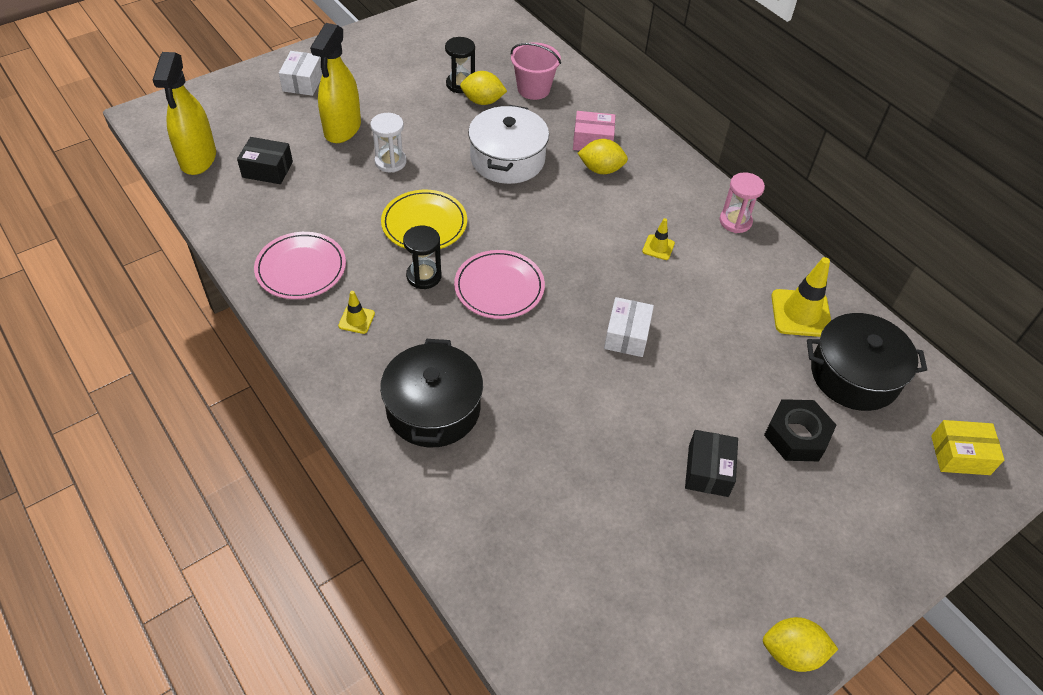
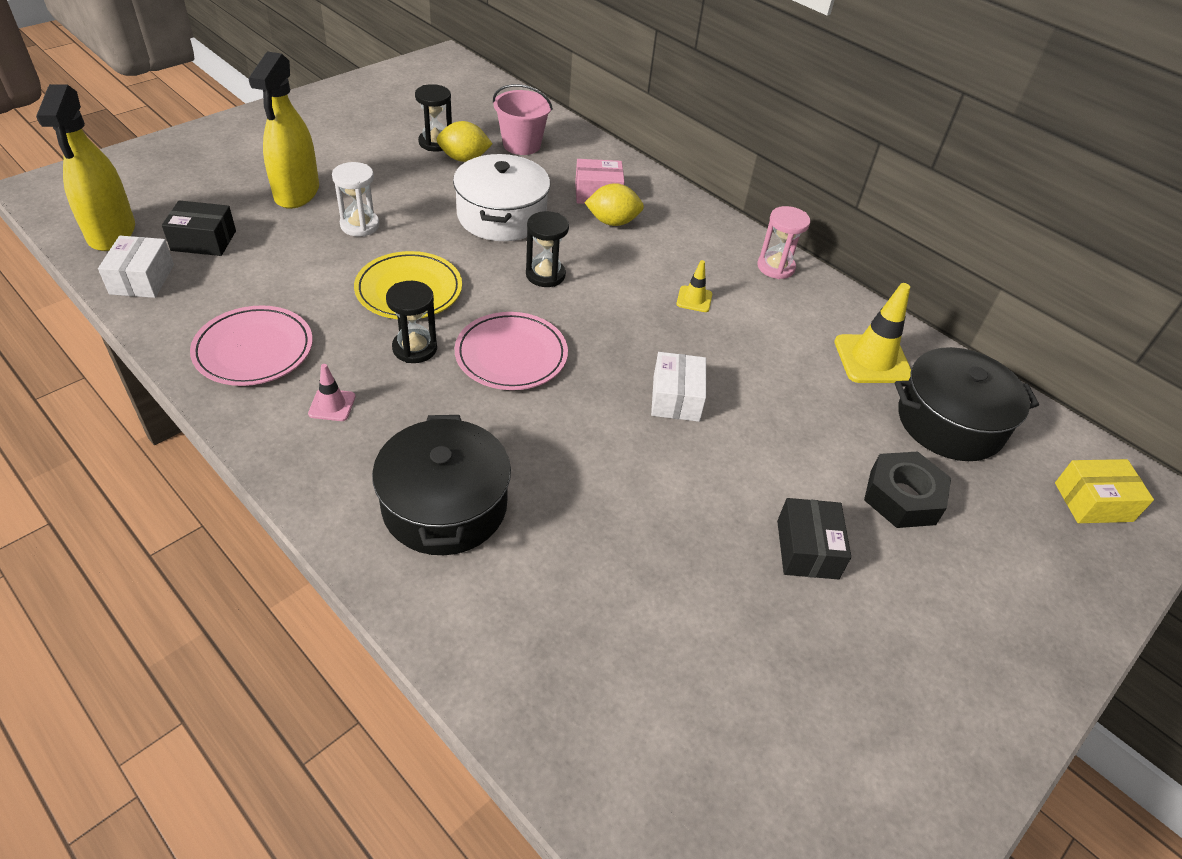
camera: 10 degrees left, 5 degrees down
white box [279,51,322,96] -> white box moved to [98,236,174,298]
yellow traffic cone [338,291,375,334] -> pink traffic cone [308,364,355,421]
yellow lemon [763,617,838,672] -> none
none -> black hourglass [526,211,569,287]

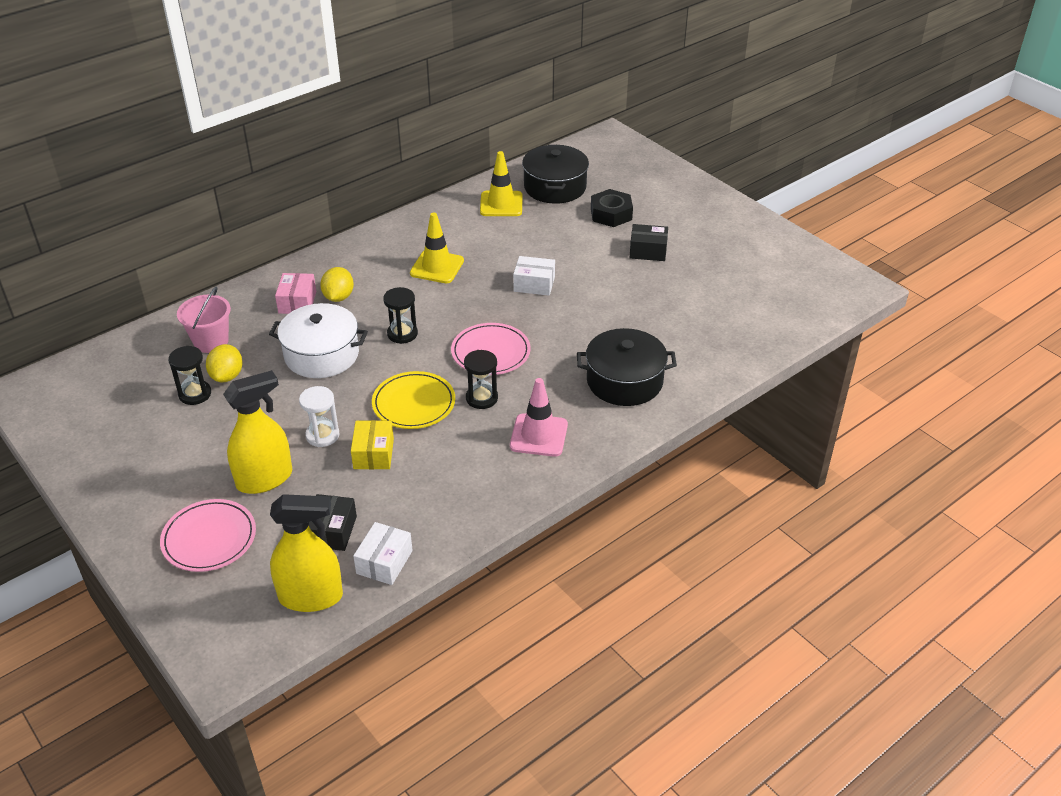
camera: 80 degrees left, 5 degrees down
white box [98,236,174,298] -> white box turned 75 degrees counterclockwise [353,522,413,585]
pink plate [190,305,313,386] -> pink plate moved to [160,499,256,572]
yellow spray bottle [248,51,319,209] -> yellow spray bottle turned 45 degrees counterclockwise [223,370,292,494]
pink traffic cone [308,364,355,421] -> pink traffic cone [510,378,568,457], size x1.91
yellow traffic cone [676,260,712,312] -> yellow traffic cone [410,213,464,283], size x1.91
pink hourglass [758,206,810,279] -> none
yellow box [1055,459,1154,523] -> yellow box moved to [351,420,394,469]

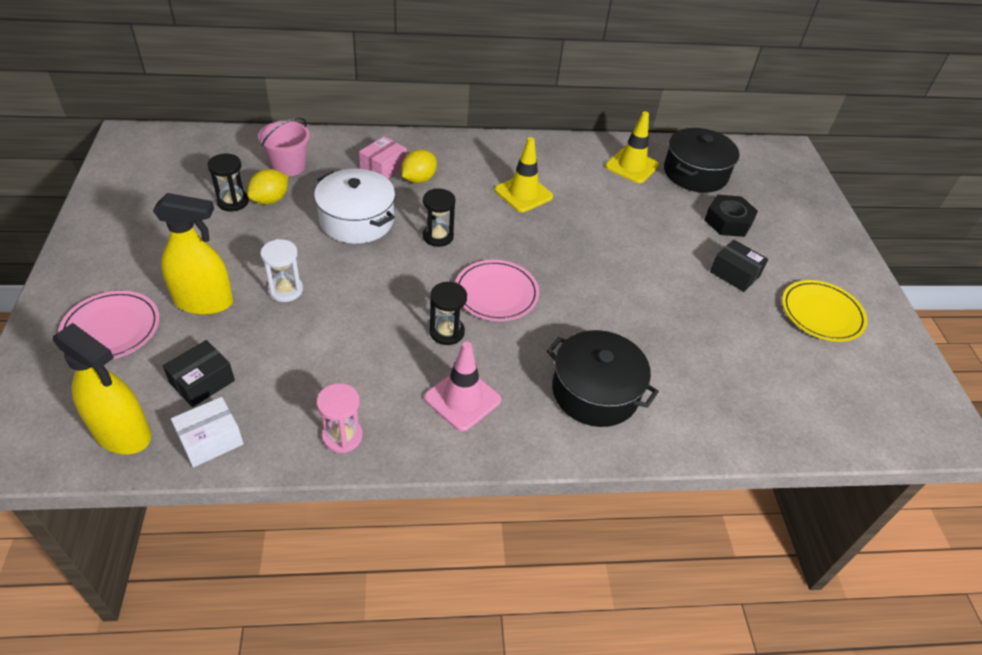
camera: 30 degrees right, 5 degrees up
yellow box [351,420,394,469] -> none
yellow plate [372,371,455,429] -> yellow plate moved to [782,280,867,342]
white box [513,256,555,296] -> none
none -> pink hourglass [316,383,363,453]

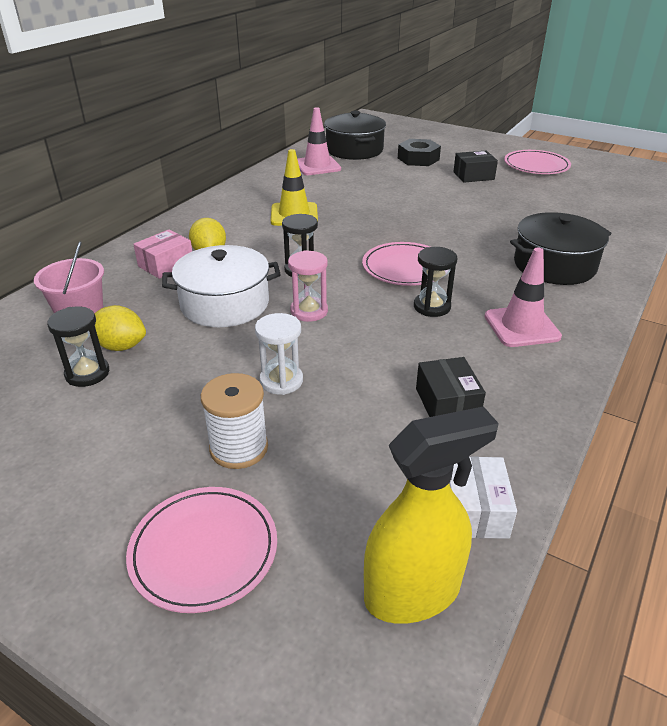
camera: 50 degrees left, 10 degrees down
yellow spray bottle [153,193,233,315] -> white spool [201,373,268,469]
black box [163,340,235,407] -> black box moved to [416,357,486,417]
yellow lemon [247,169,288,205] -> yellow lemon turned 60 degrees counterclockwise [94,305,146,351]
pink hourglass [316,383,363,453] -> pink hourglass moved to [288,250,328,322]
pink box [359,136,407,179] -> pink box turned 60 degrees clockwise [133,230,192,279]
yellow traffic cone [605,111,659,183] -> pink traffic cone [297,107,341,175]
yellow plate [782,280,867,342] -> pink plate [504,150,571,174]

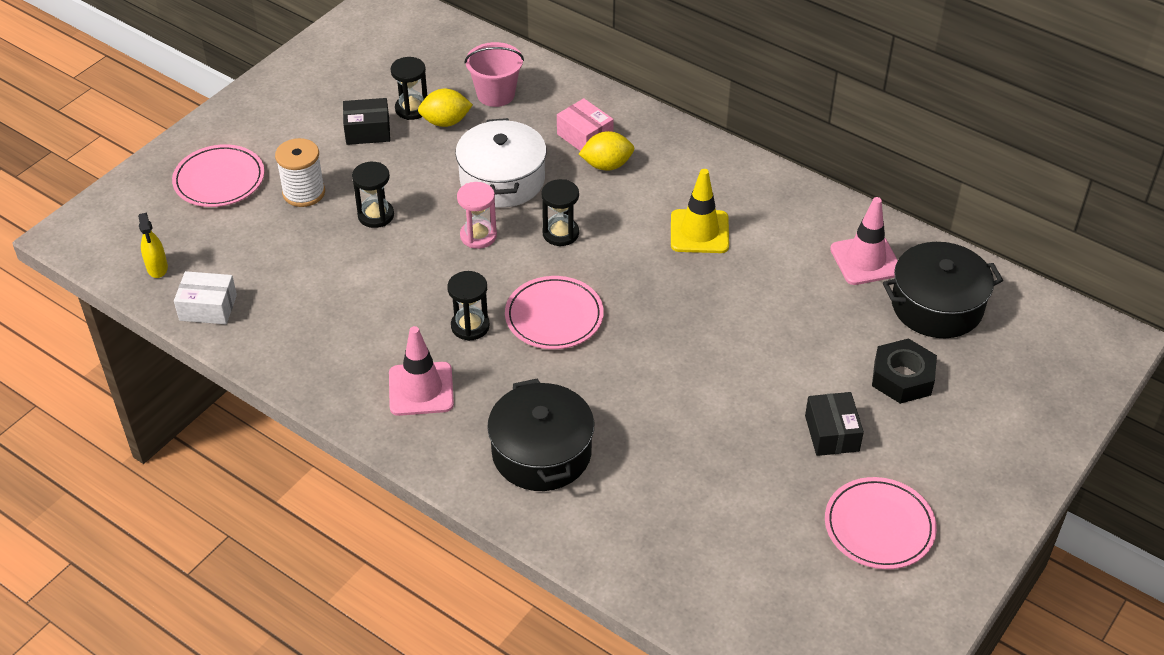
camera: 95 degrees right, 10 degrees up
yellow lemon [94,305,146,351] -> yellow lemon turned 60 degrees clockwise [418,89,473,127]
white hourglass [255,313,303,395] -> black hourglass [352,162,394,228]
yellow spray bottle [364,406,499,624] -> yellow spray bottle [138,213,168,278], size x0.51
black box [416,357,486,417] -> black box moved to [343,98,390,145]

